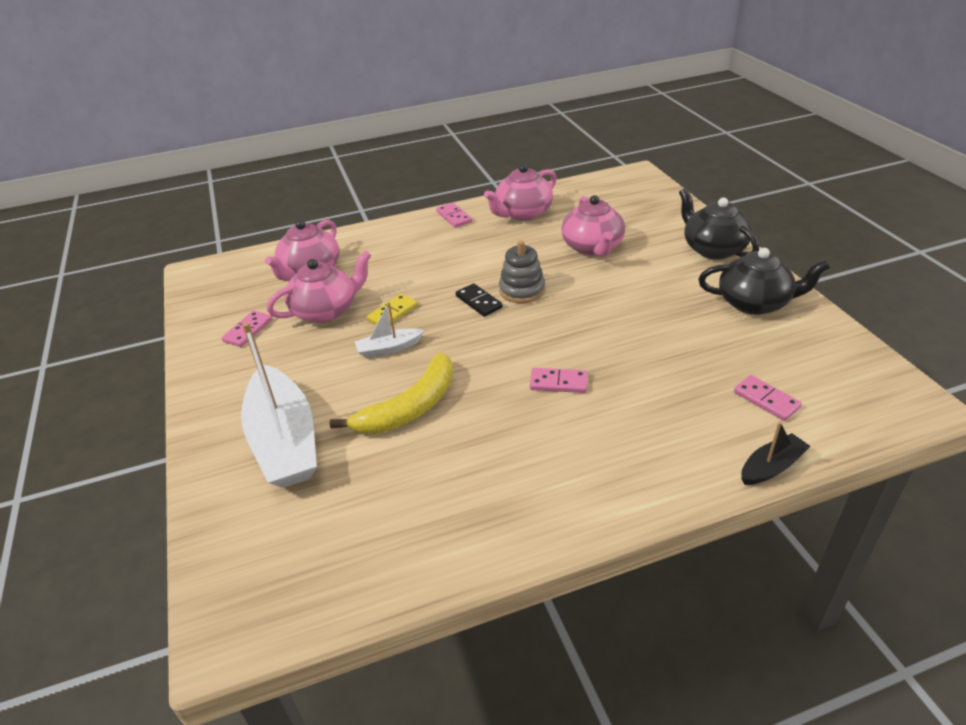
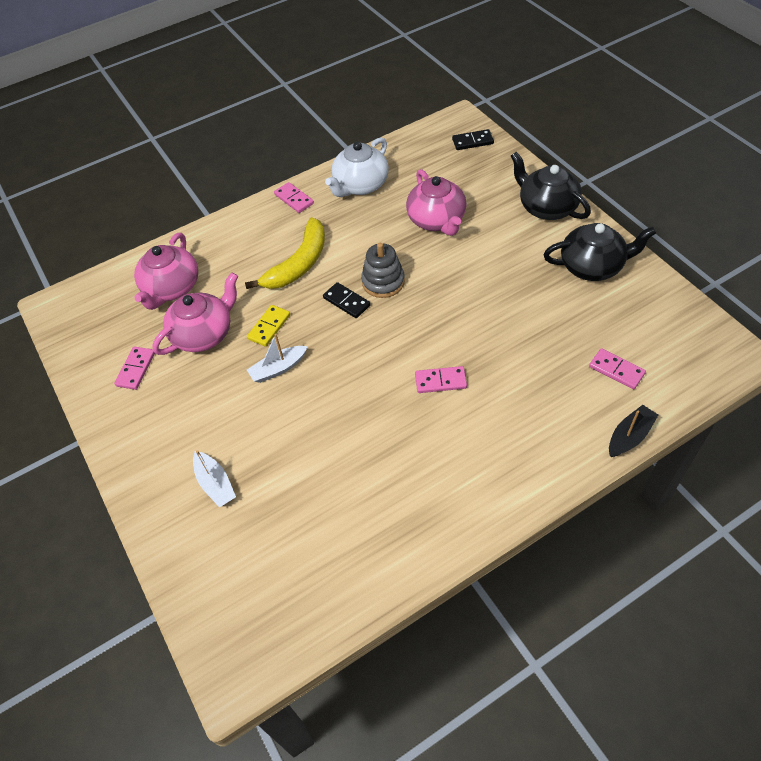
camera: 10 degrees left, 15 degrees up
white boat [241,322,317,488] -> white boat [193,450,236,508], size x0.46
yellow banana [330,353,453,434] -> yellow banana moved to [245,217,325,289]
pink teapot [484,164,557,221] -> white teapot [325,137,389,197]
none -> black domino [452,129,494,150]

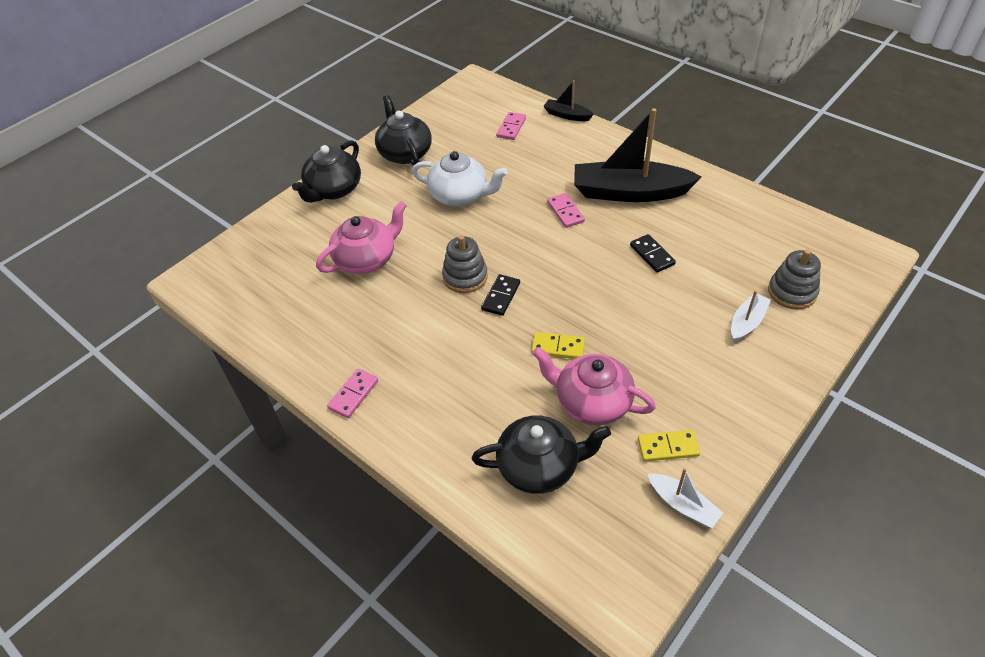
camera: 110 degrees left, 5 degrees down
pink domino [114,346,155,390] -> yellow domino [638,430,700,462]
pink teapot [134,233,198,310] -> black teapot [472,415,611,494]
yellow banana [245,217,325,289] -> none
white boat [247,334,308,383] -> white boat moved to [648,468,723,528]
white teapot [325,137,389,197] -> white teapot moved to [412,151,508,206]
black domino [452,129,494,150] -> black domino moved to [630,234,676,273]
none -> black boat [574,108,702,202]
none -> grey stacking toy [768,249,821,310]

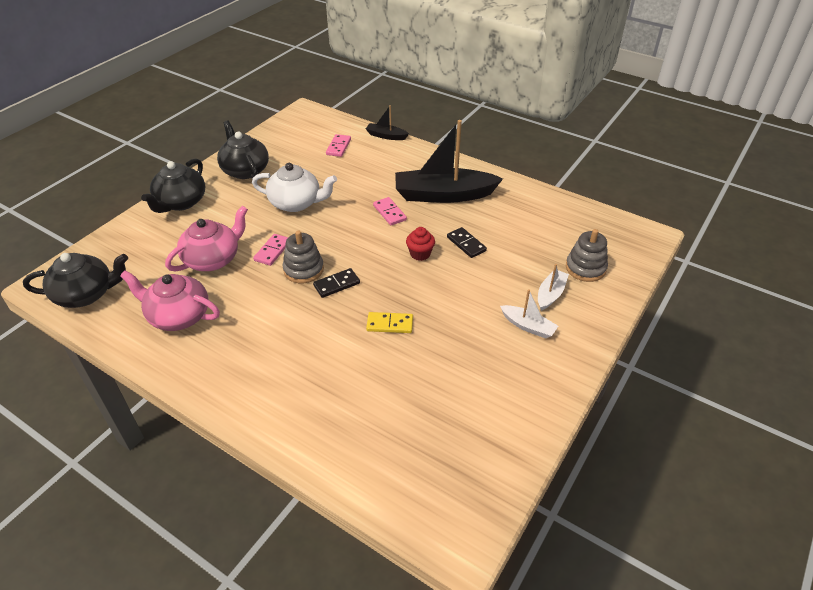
camera: 10 degrees left, 5 degrees down
pink domino [327,368,378,418] -> pink domino moved to [253,234,288,266]
black teapot [472,415,611,494] -> black teapot moved to [23,253,128,308]
black domino [481,274,520,316] -> black domino turned 45 degrees clockwise [313,268,360,298]
pink teapot [532,347,656,425] -> pink teapot moved to [120,271,220,331]
yellow domino [638,430,700,462] -> none
white boat [648,468,723,528] -> white boat moved to [500,289,558,339]
none -> red cupcake [406,227,435,261]

